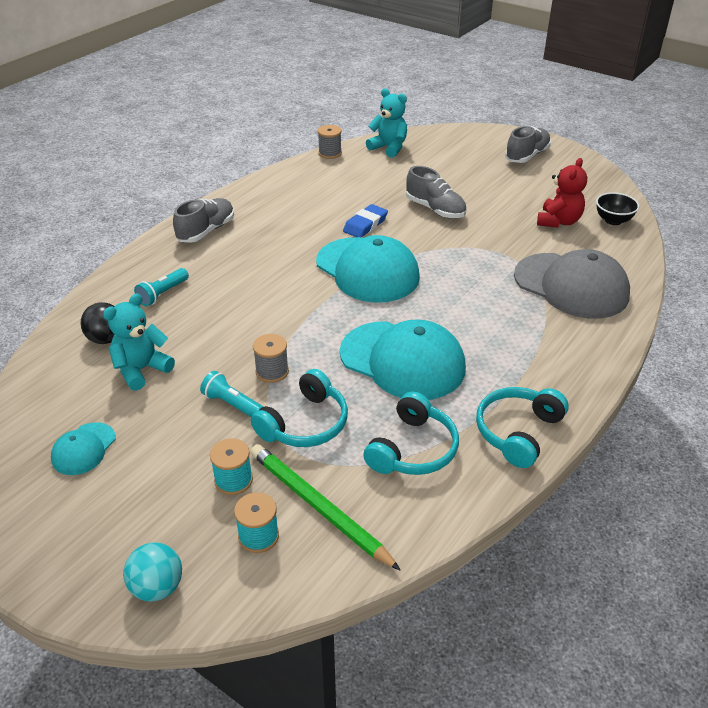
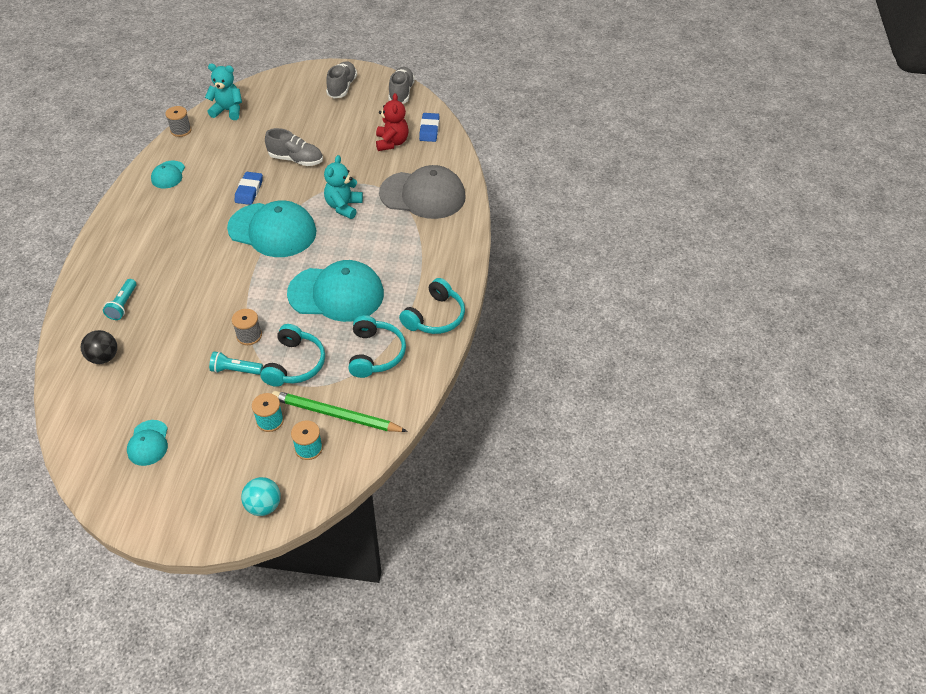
camera: 30 degrees left, 10 degrees up
turquoise teddy bear [103,293,175,391] -> turquoise teddy bear moved to [324,155,363,219]
grey shoe [173,198,234,243] -> grey shoe moved to [388,67,415,104]
turquoise headphones [476,387,569,468] -> turquoise headphones turned 150 degrees counterclockwise [399,278,465,334]
black bowl [596,192,639,225] -> blue eraser [419,113,439,142]
none -> turquoise cap [151,161,185,189]

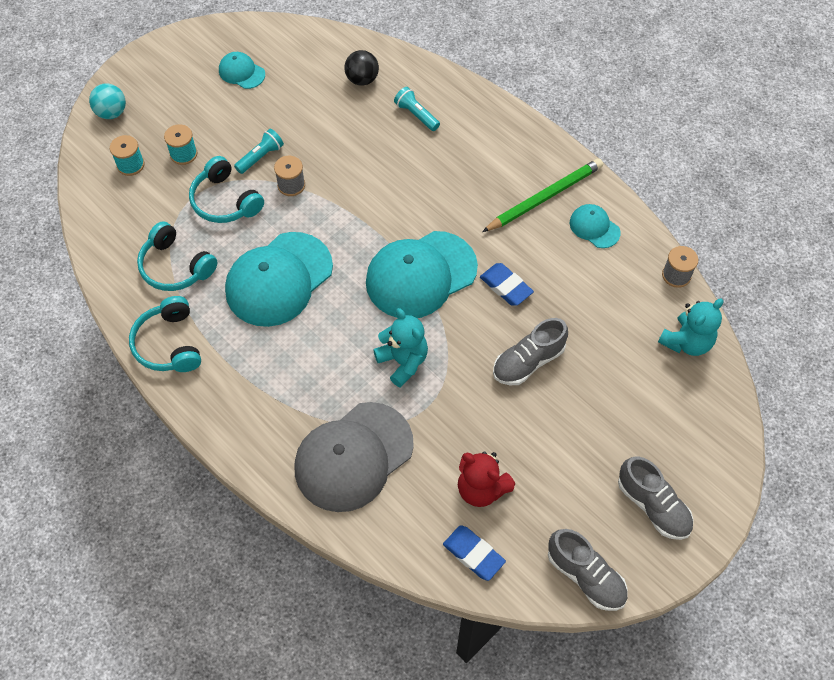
camera: 130 degrees right, 10 degrees up
green pencil [272,391,408,432] -> green pencil moved to [482,158,603,232]

